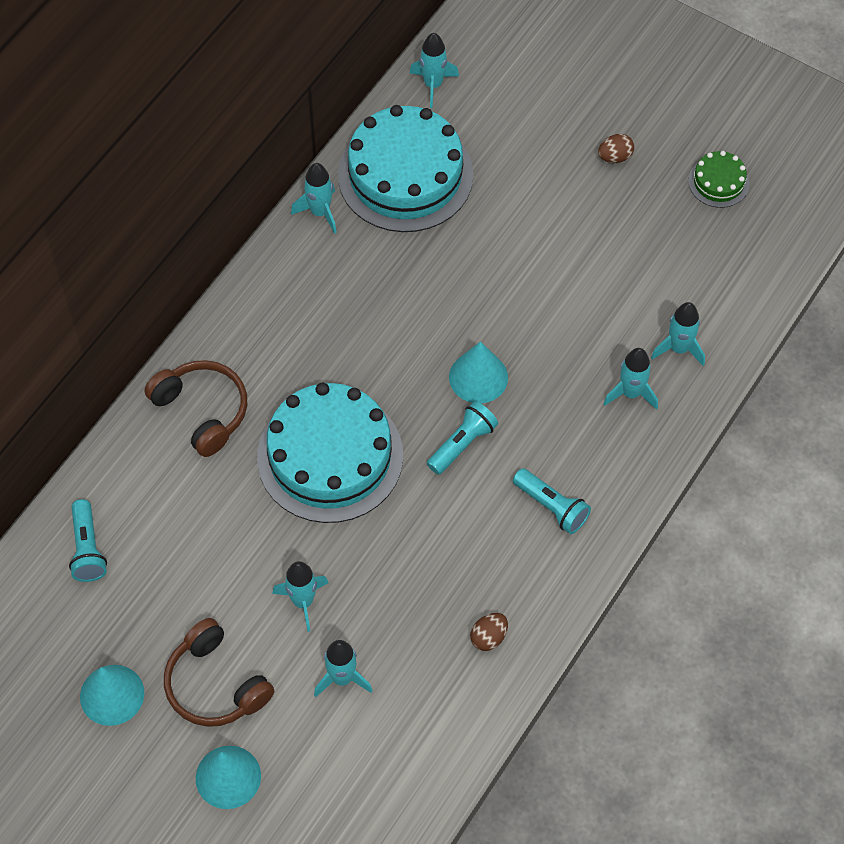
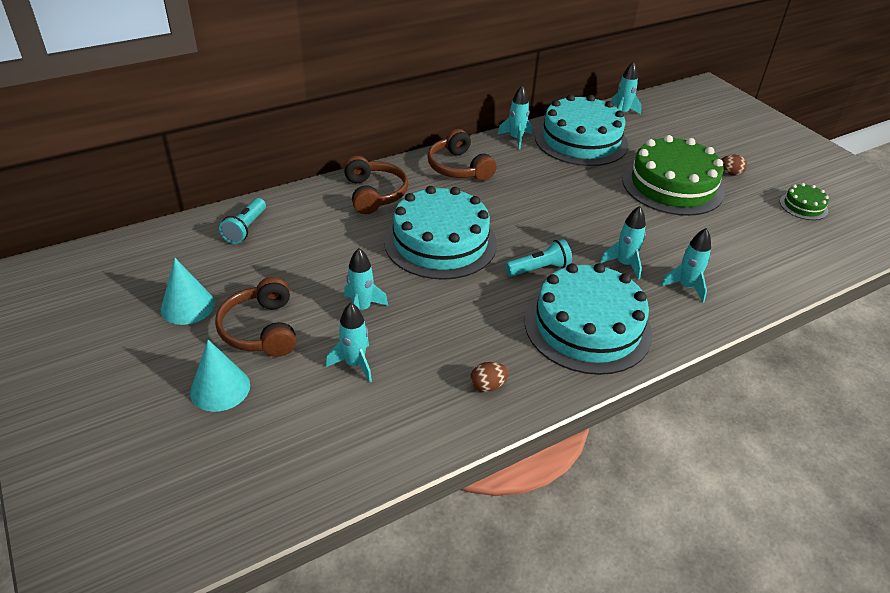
camera: 25 degrees right, 20 degrees down
turquoise cone [449,341,508,403] -> none
turquoise flashlight [513,468,591,534] -> turquoise cake [525,263,652,375]
turquoise rocket [651,302,705,366] -> turquoise rocket moved to [600,206,646,280]
none -> brown headphones [427,129,497,181]
none -> green cake [622,135,725,216]

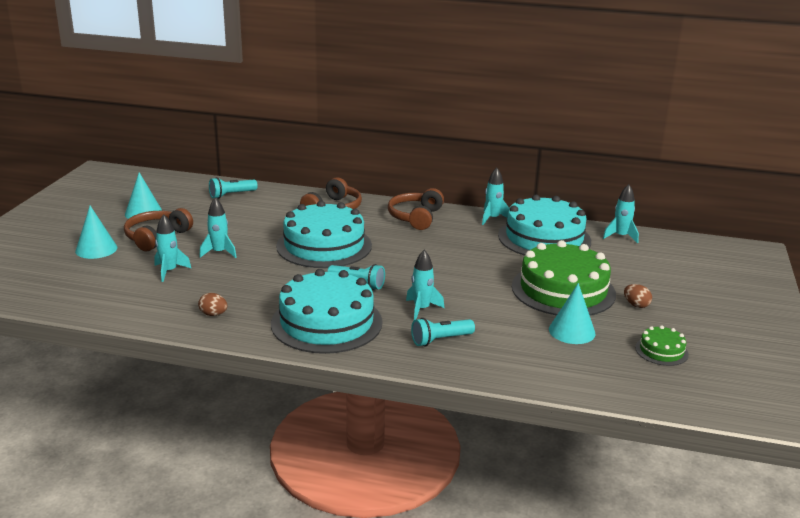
camera: 45 degrees right, 15 degrees down
turquoise rocket [661,228,711,303] -> turquoise flashlight [411,318,475,346]
none -> turquoise cone [549,283,595,344]

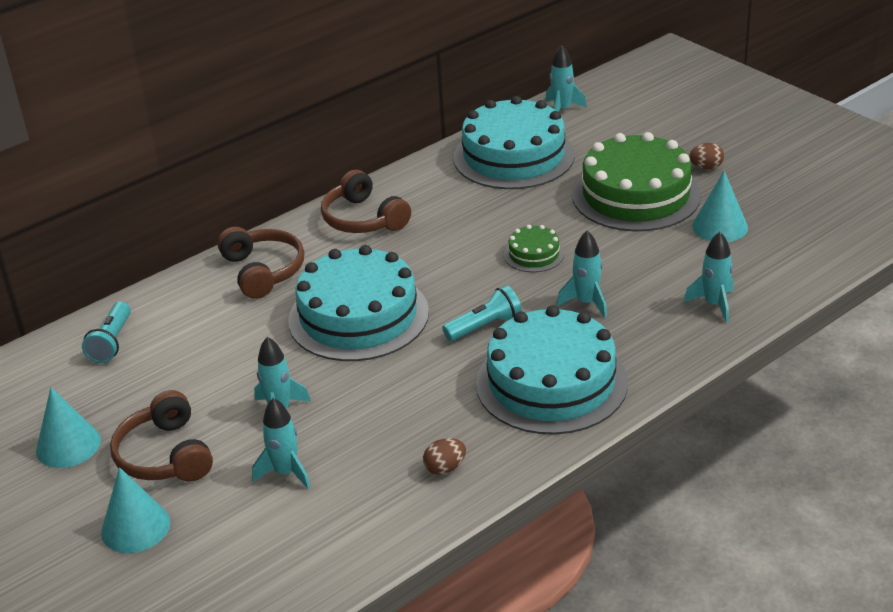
camera: 50 degrees left, 10 degrees up
turquoise flashlight [411,318,475,346] -> none
turquoise rocket [482,168,509,225] -> turquoise rocket moved to [684,232,733,323]
green cake [635,325,689,366] -> green cake moved to [504,225,564,272]

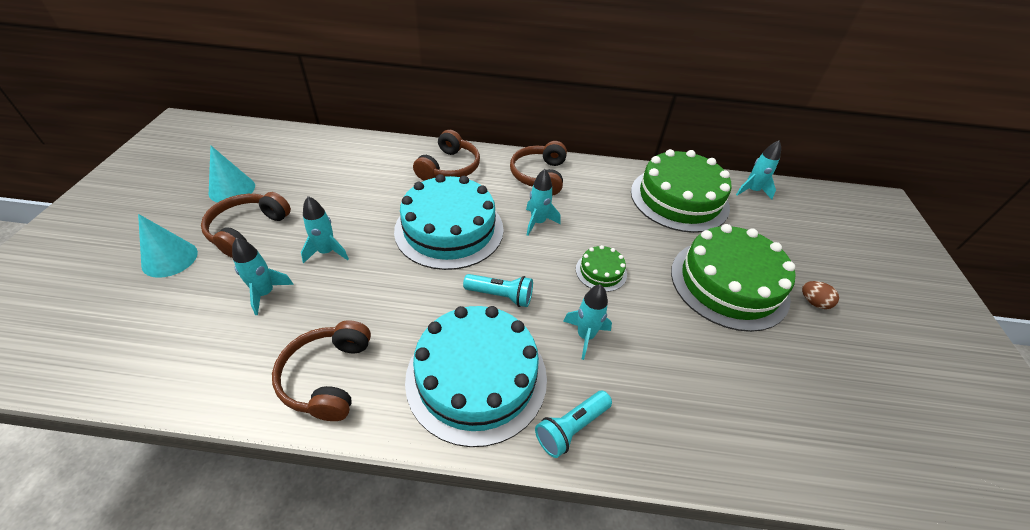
camera: 40 degrees right, 10 degrees up
turquoise flashlight [82,302,131,363] -> turquoise flashlight moved to [535,391,612,458]
brown egg [423,438,466,475] -> brown headphones [272,320,371,421]
turquoise cake [453,96,575,189] -> green cake [631,149,732,233]
turquoise rocket [684,232,733,323] -> turquoise rocket moved to [526,169,560,236]
turquoise cone [692,171,748,242] -> none

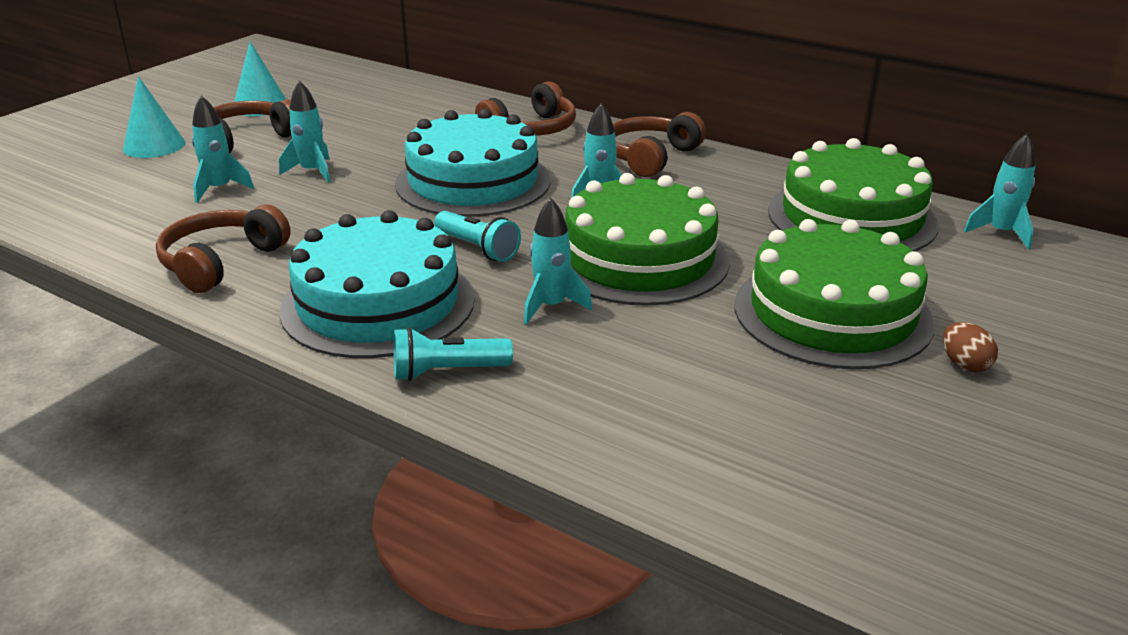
camera: 30 degrees right, 15 degrees down
green cake [576,245,627,292] -> green cake [565,173,730,306], size x2.23

